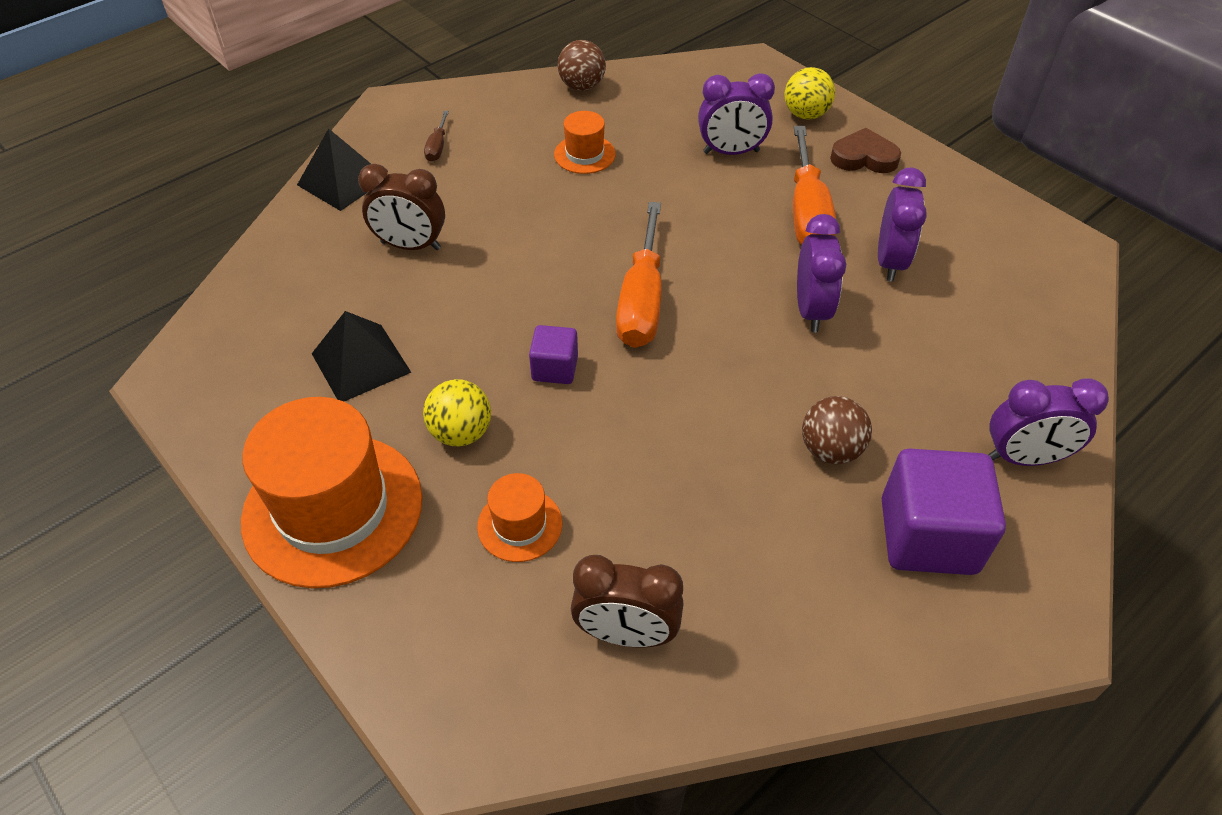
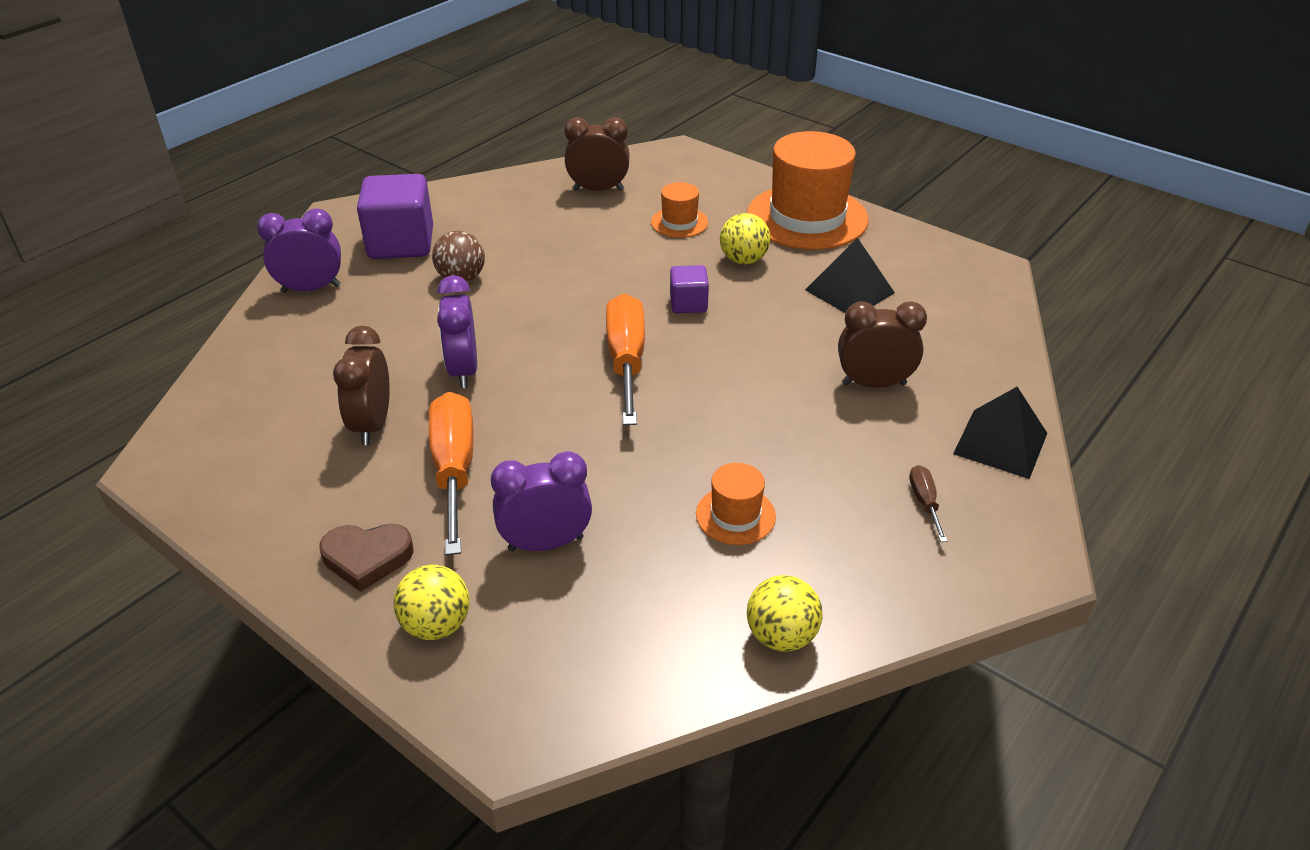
camera: 170 degrees right, 10 degrees down
brown ball [558,40,606,91] -> yellow ball [747,575,823,652]
purple clock [878,167,927,282] -> brown clock [333,326,390,445]

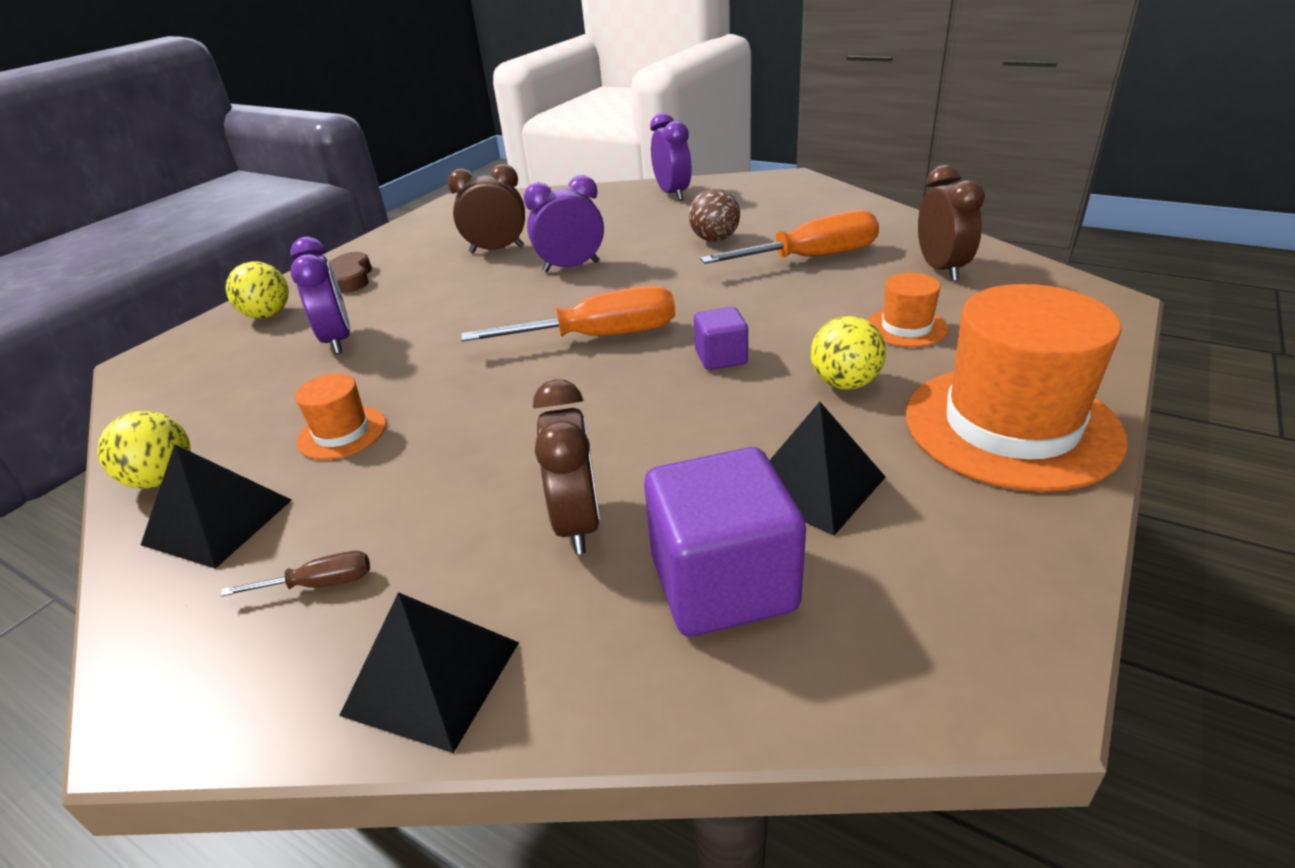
camera: 85 degrees right, 5 degrees down
purple cube [357,174,433,259] -> purple cube moved to [644,447,806,637]
orange screwdriver [429,392,474,555] -> orange screwdriver moved to [700,210,879,264]
none -> black pyramid [141,444,292,569]

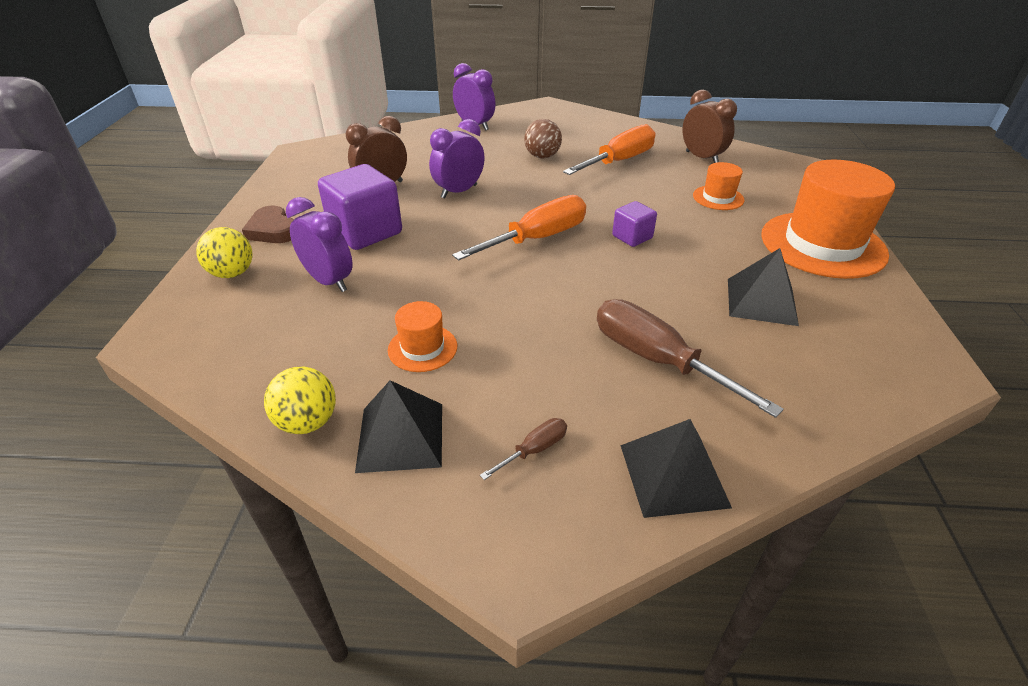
camera: 30 degrees left, 5 degrees up
brown clock [533,379,600,554] -> brown screwdriver [597,299,784,418]
purple cube [644,447,806,637] -> purple cube moved to [318,164,402,250]
yellow ball [810,316,886,390] -> none

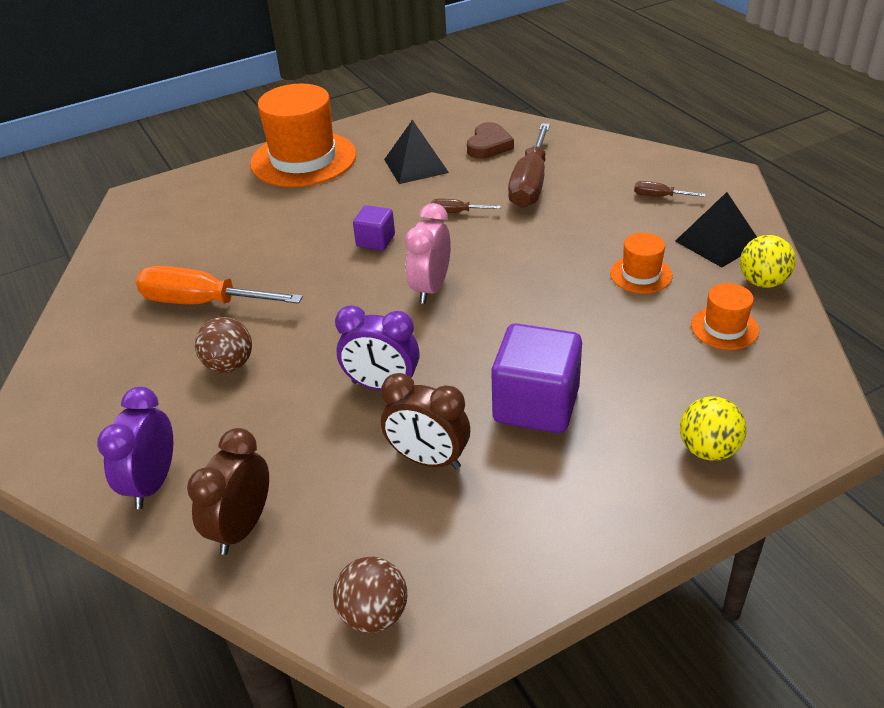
camera: 120 degrees left, 0 degrees up
brown heart [242,206,294,243] -> brown heart moved to [467,122,514,159]
purple clock [286,197,352,292] -> none
orange screwdriver [452,195,586,260] -> pink clock [405,203,451,304]
black pyramid [620,419,732,518] -> none
brown clock [682,90,737,163] -> brown clock moved to [187,428,269,555]
orange hat [693,162,745,210] -> orange hat moved to [691,283,759,350]
none -> brown ball [333,557,407,633]
none -> brown screwdriver [431,199,501,213]

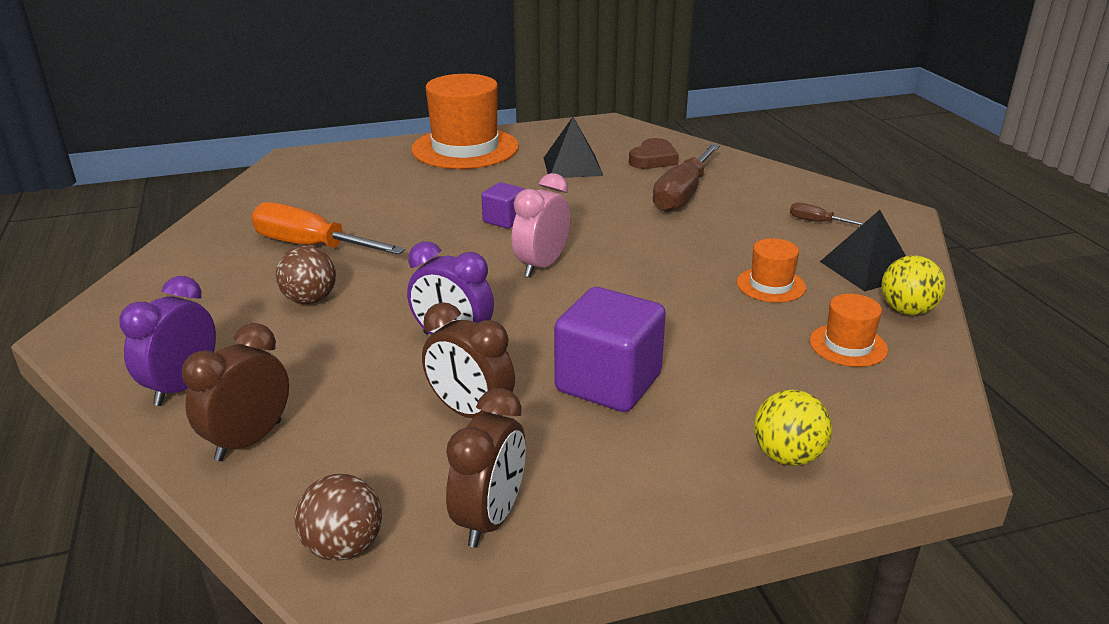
camera: 10 degrees right, 10 degrees down
brown screwdriver [431,199,501,213] -> none
none -> brown clock [446,388,526,548]

